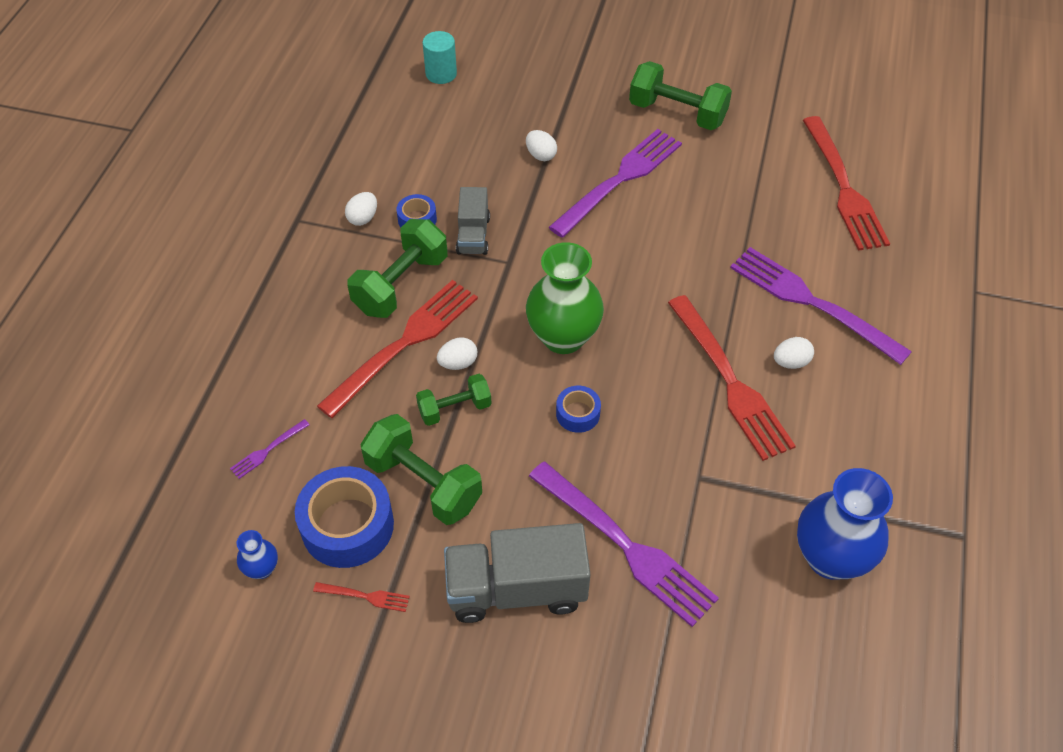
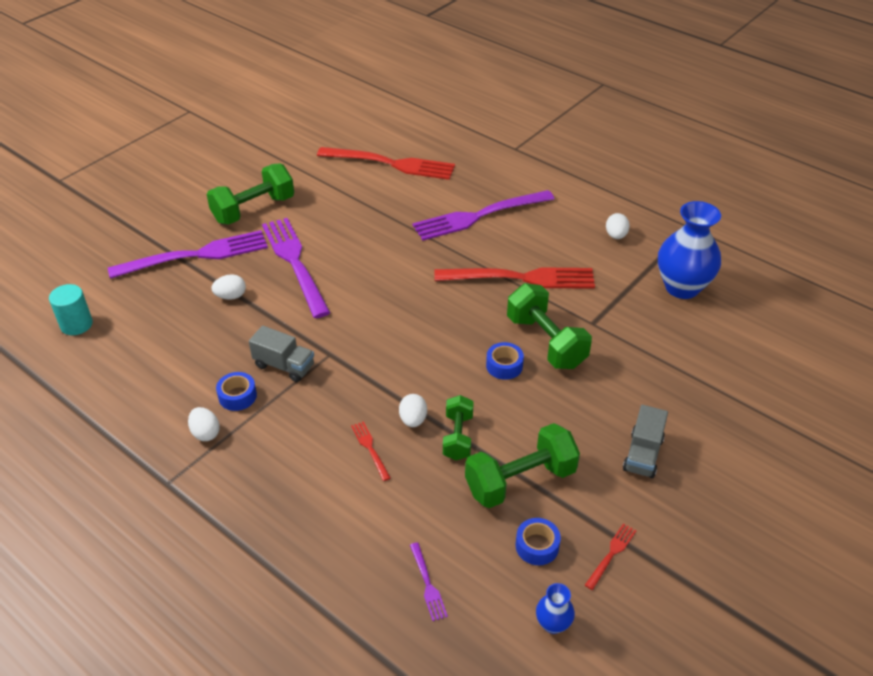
camera: 65 degrees left, 10 degrees down
blue tape [295,466,394,568] -> blue tape [516,518,561,565], size x0.51
red fork [317,280,478,418] -> red fork [351,421,391,481], size x0.41
green dumbbell [347,219,448,318] -> green dumbbell moved to [507,283,592,369]
grey truck [444,523,590,623] -> grey truck [623,405,668,478], size x0.58
green vase [526,242,604,354] -> none
purple fork [529,462,719,627] -> purple fork moved to [108,230,268,279]
white egg [774,337,814,369] -> white egg moved to [606,213,630,239]

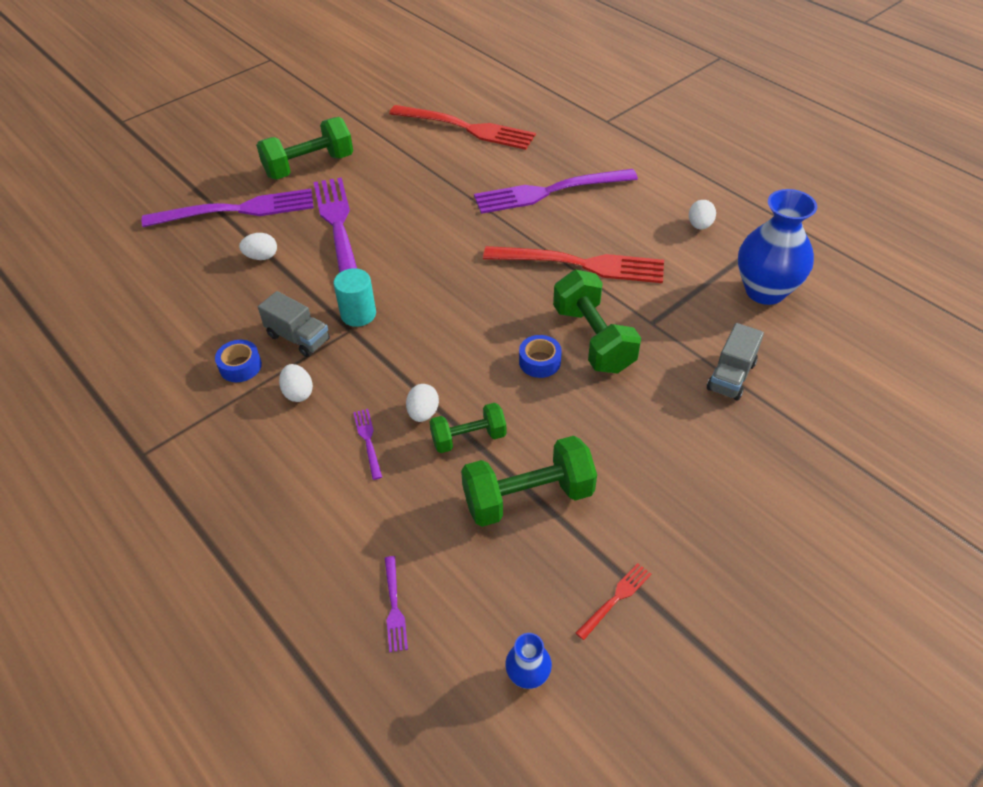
camera: 10 degrees right, 5 degrees up
turquoise cylinder [49,284,93,335] -> turquoise cylinder moved to [334,268,376,327]
white egg [188,407,220,441] -> white egg moved to [279,364,313,402]
red fork [351,421,391,481] -> purple fork [353,409,382,480]
green dumbbell [443,395,474,460] -> green dumbbell turned 60 degrees clockwise [429,403,506,453]
blue tape [516,518,561,565] -> none
grey truck [623,405,668,478] -> grey truck moved to [707,323,764,400]

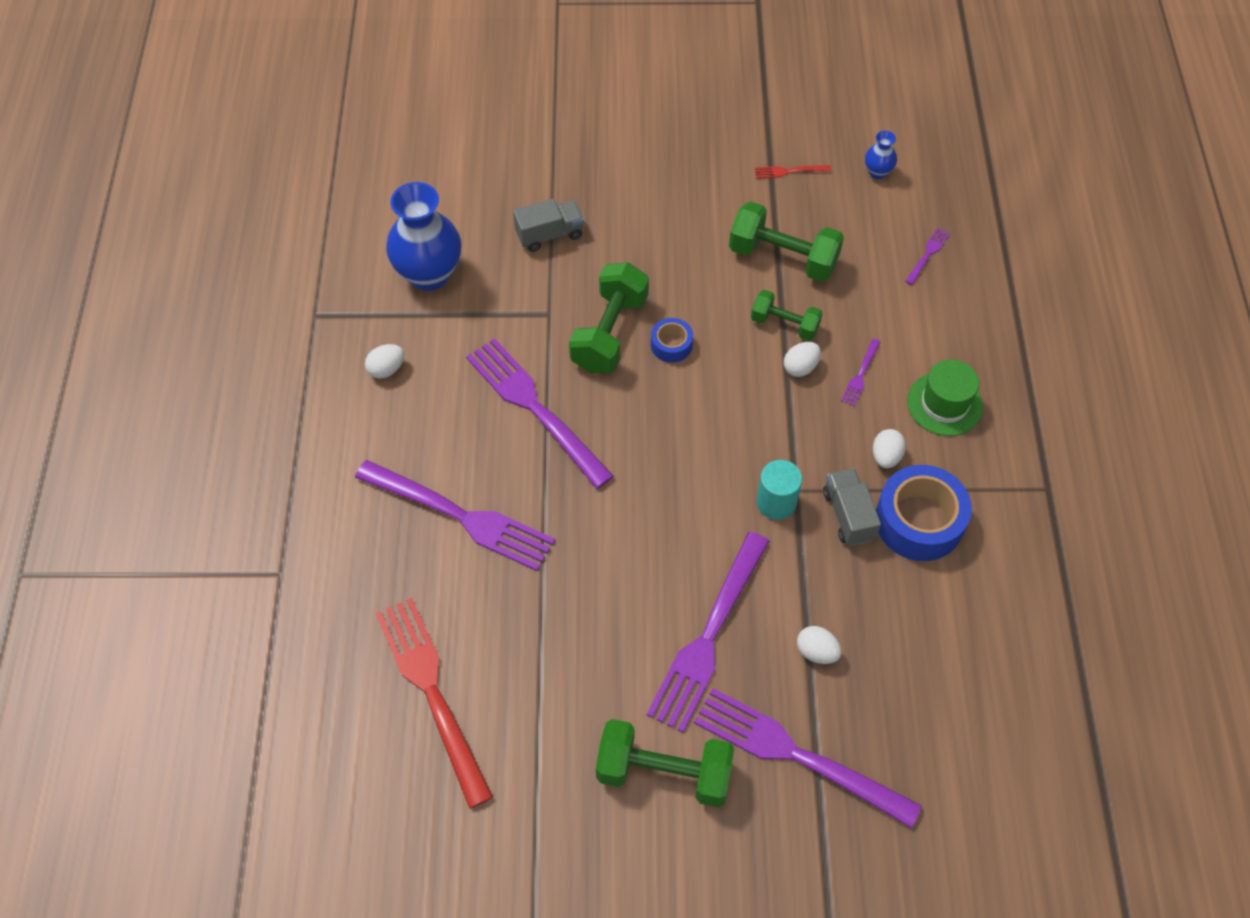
camera: 140 degrees left, 10 degrees up
blue tape [215,340,262,382] -> blue tape [876,465,972,561], size x1.96
red fork [483,246,664,283] -> purple fork [466,338,614,489]
none -> green hat [907,360,983,436]

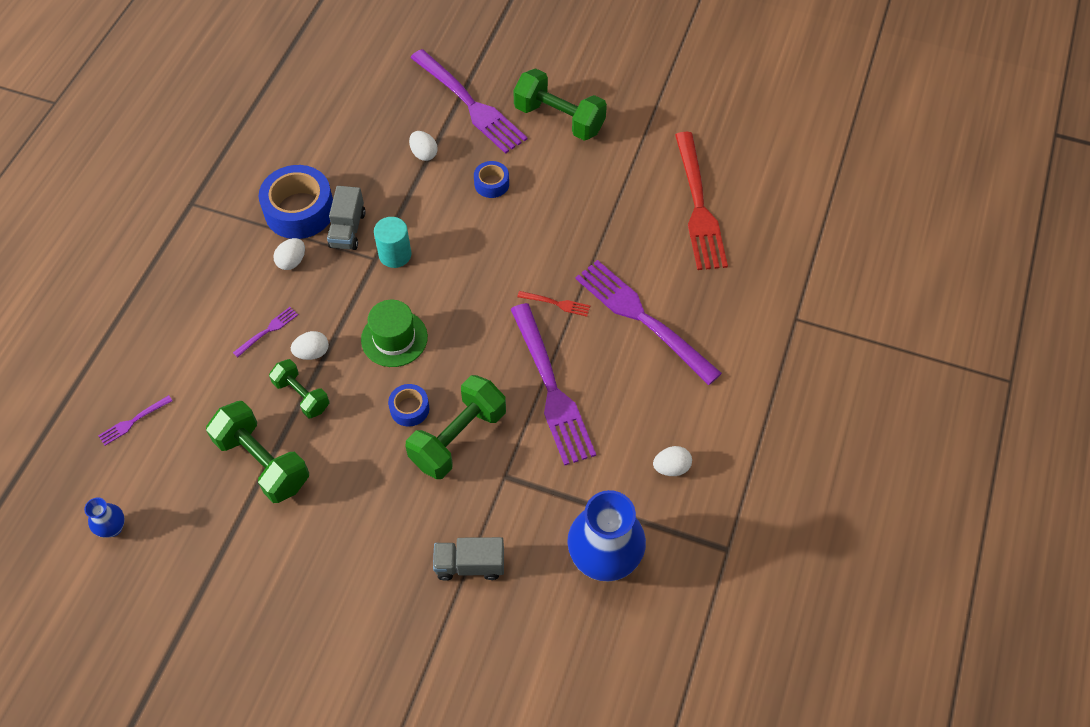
camera: 160 degrees left, 0 degrees up
purple fork [647,532,770,733] -> blue tape [474,161,509,198]
red fork [755,165,832,179] -> red fork moved to [517,291,590,317]
green hat [907,360,983,436] -> green hat moved to [361,300,428,367]

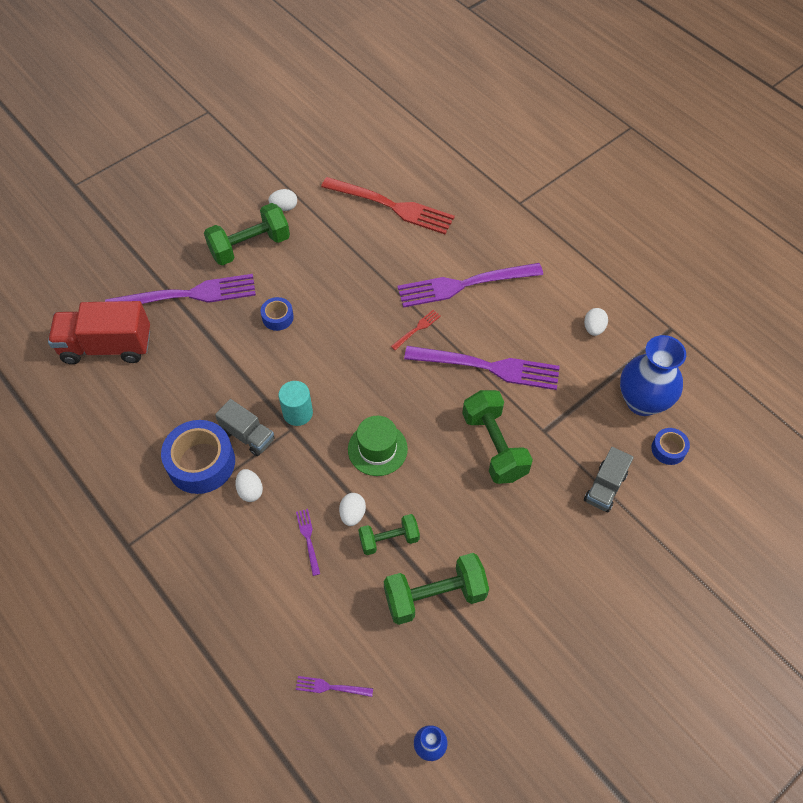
camera: 60 degrees left, 0 degrees up
purple fork [98,395,172,446] -> purple fork turned 105 degrees clockwise [296,676,373,697]
blue tape [388,384,429,427] -> blue tape moved to [651,428,690,465]
white egg [409,131,438,161] -> white egg moved to [268,189,297,211]
none -> red truck [48,301,150,364]

